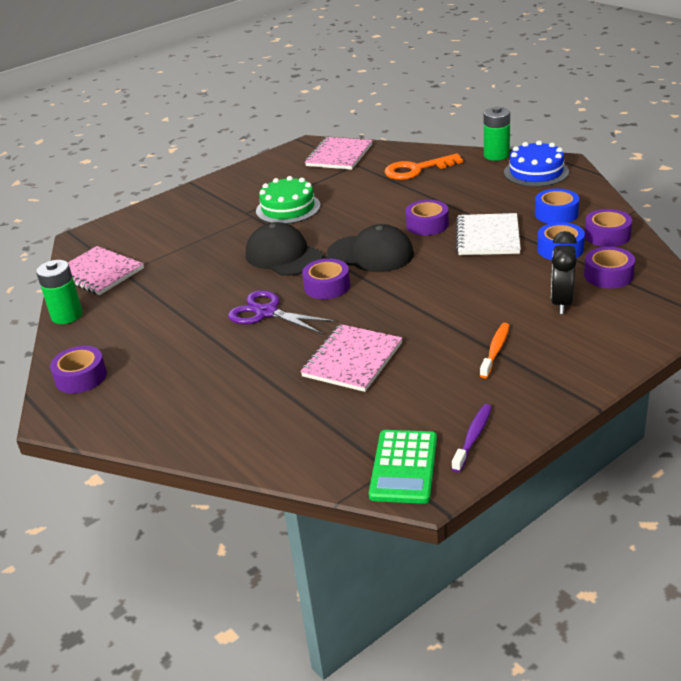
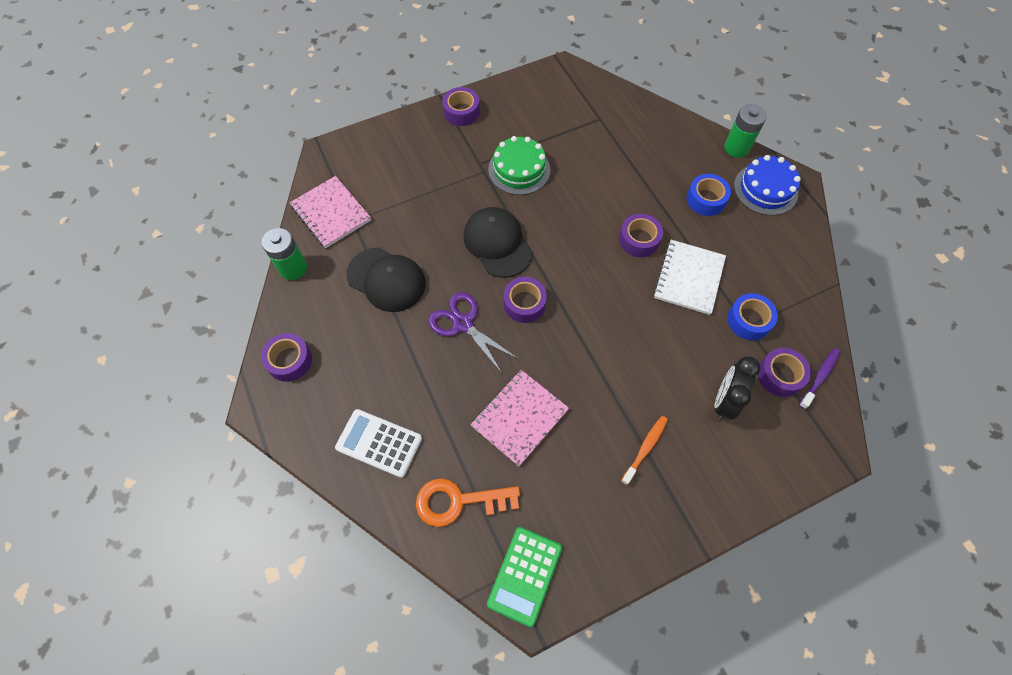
camera: 10 degrees right, 30 degrees up
pink notebook [305,137,373,170] -> none
black cap [327,224,414,272] -> black cap moved to [346,248,426,312]
orange key [385,153,463,180] -> orange key moved to [416,478,520,527]
purple toothbrush [452,404,492,472] -> purple toothbrush moved to [799,348,840,409]
blue tape [535,189,579,224] -> blue tape moved to [686,174,731,216]
purple tape [585,209,632,247] -> purple tape moved to [442,87,480,126]
none -> white calculator [335,409,422,478]

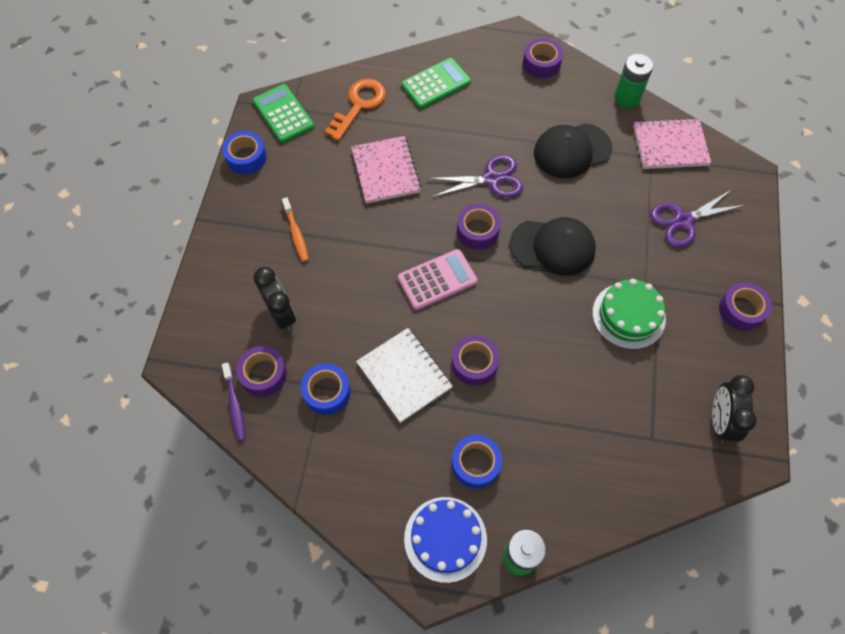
camera: 125 degrees right, 0 degrees up
white calculator [335,409,422,478] -> green calculator [401,58,471,109]
none -> blue tape [222,131,267,174]
none -> pink calculator [398,249,478,310]
none -> purple scissors [650,190,745,247]
none -> black clock [712,375,757,443]

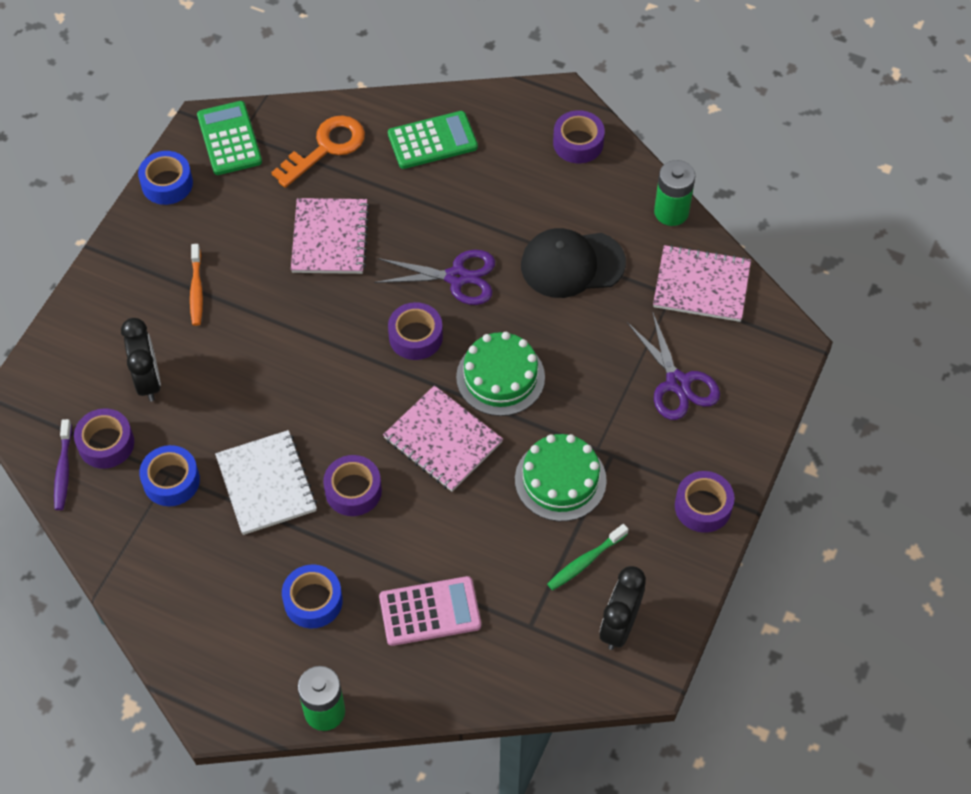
camera: 15 degrees right, 5 degrees down
pink calculator [398,249,478,310] -> pink calculator moved to [379,576,481,646]
blue cake [404,497,487,583] -> none
black cap [509,217,596,276] -> green cake [456,332,545,416]
purple scissors [650,190,745,247] -> purple scissors turned 105 degrees counterclockwise [627,311,720,420]
none -> pink notebook [383,385,503,492]
none -> green toothbrush [547,524,628,590]

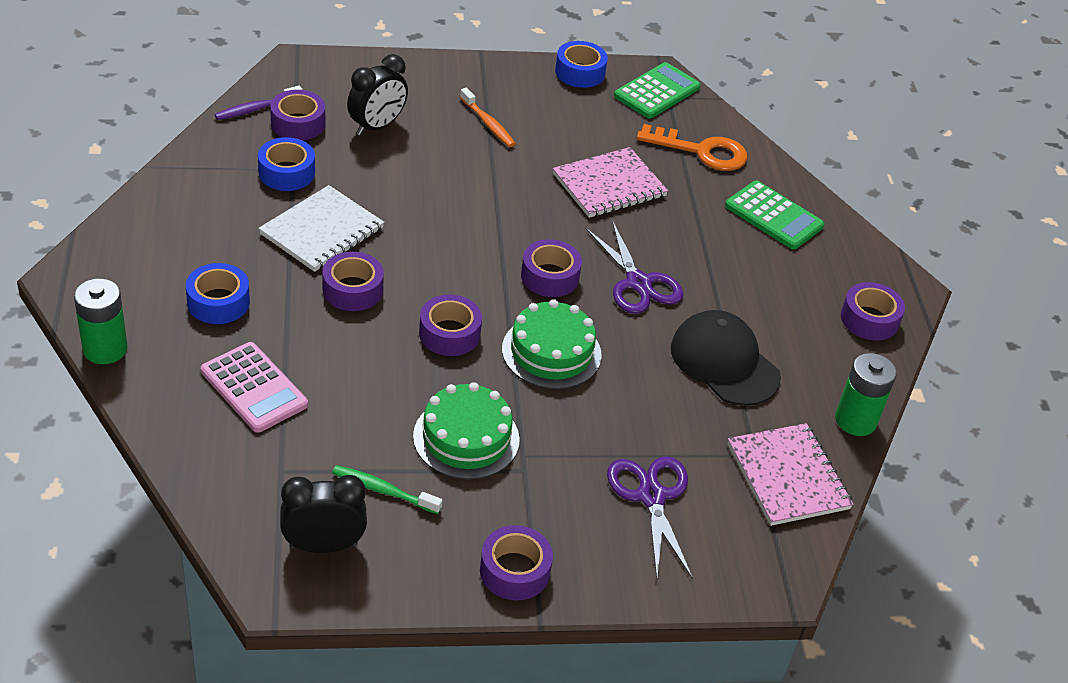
camera: 55 degrees right, 15 degrees down
orange toothbrush [190,244,203,326] -> orange toothbrush turned 90 degrees counterclockwise [460,88,516,147]
pink notebook [383,385,503,492] -> purple tape [419,295,482,356]
purple scissors [627,311,720,420] -> purple scissors turned 135 degrees clockwise [607,457,693,579]

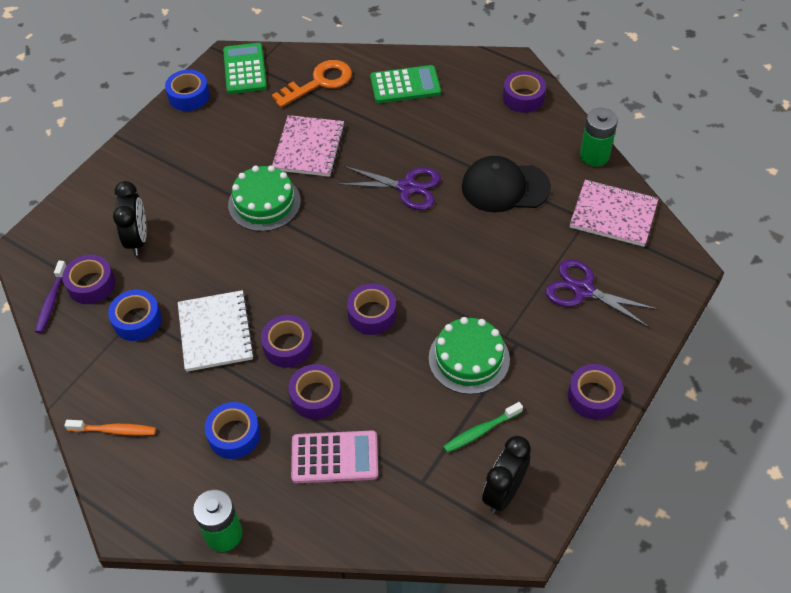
camera: 45 degrees left, 10 degrees up
orange toothbrush [460,88,516,147] -> orange toothbrush moved to [65,420,156,436]
green cake [502,299,602,389] -> green cake moved to [228,165,301,232]
purple tape [521,239,582,297] -> purple tape moved to [288,364,342,419]

